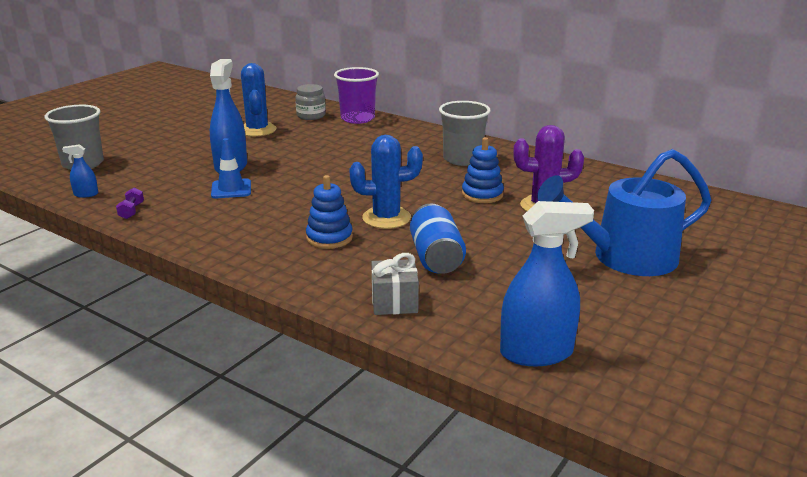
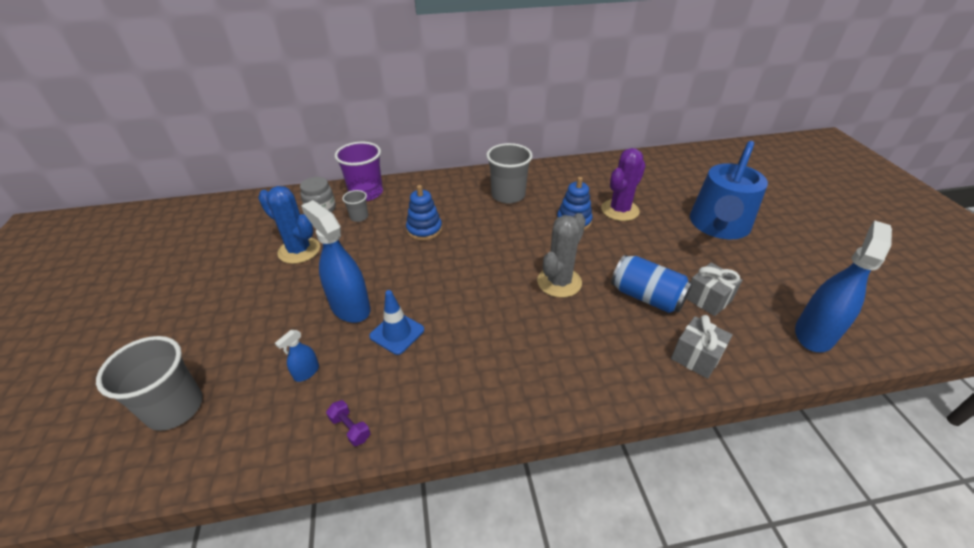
camera: 45 degrees left, 15 degrees up
blue spray bottle [62,144,98,198] -> blue spray bottle moved to [275,330,319,382]
blue stacking toy [306,175,353,249] -> blue stacking toy moved to [406,185,442,241]
blue cactus [349,135,423,229] -> grey cactus [537,213,586,298]
none -> grey cup [342,190,368,222]
none -> grey gift [686,263,742,316]

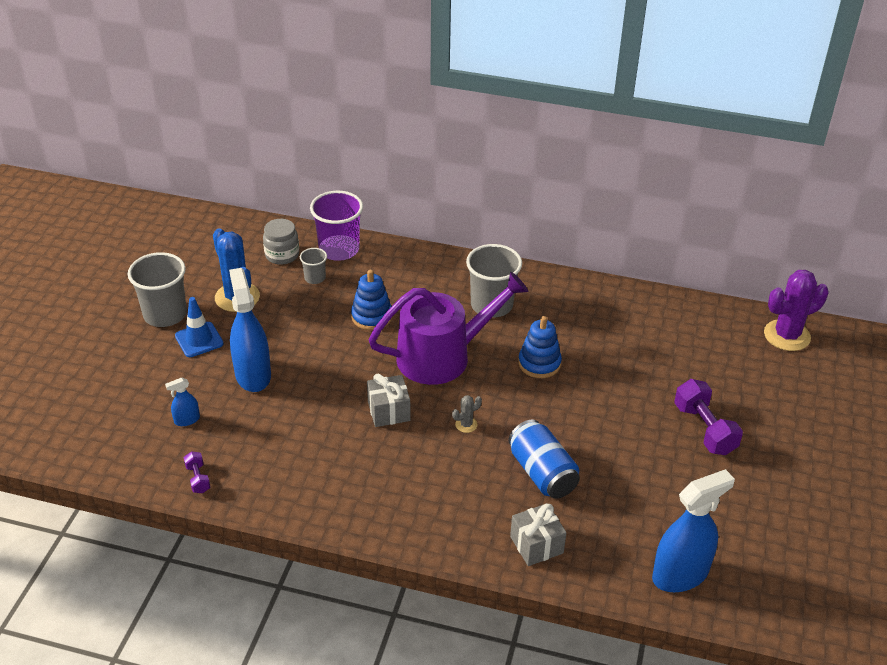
camera: 25 degrees right, 0 degrees up
grey cup [96,336,203,431] -> grey cup moved to [128,252,187,327]
blue traffic cone [369,290,424,355] -> blue traffic cone moved to [175,297,224,357]
grey cactus [537,213,586,298] -> grey cactus [452,395,482,433], size x0.44
purple cactus [601,148,646,221] -> purple cactus moved to [764,270,828,351]
grey gift [686,263,742,316] -> grey gift moved to [367,374,411,427]
blue watering can [690,141,768,239] -> purple dumbbell [674,379,743,455]
none -> purple watering can [369,272,529,385]

